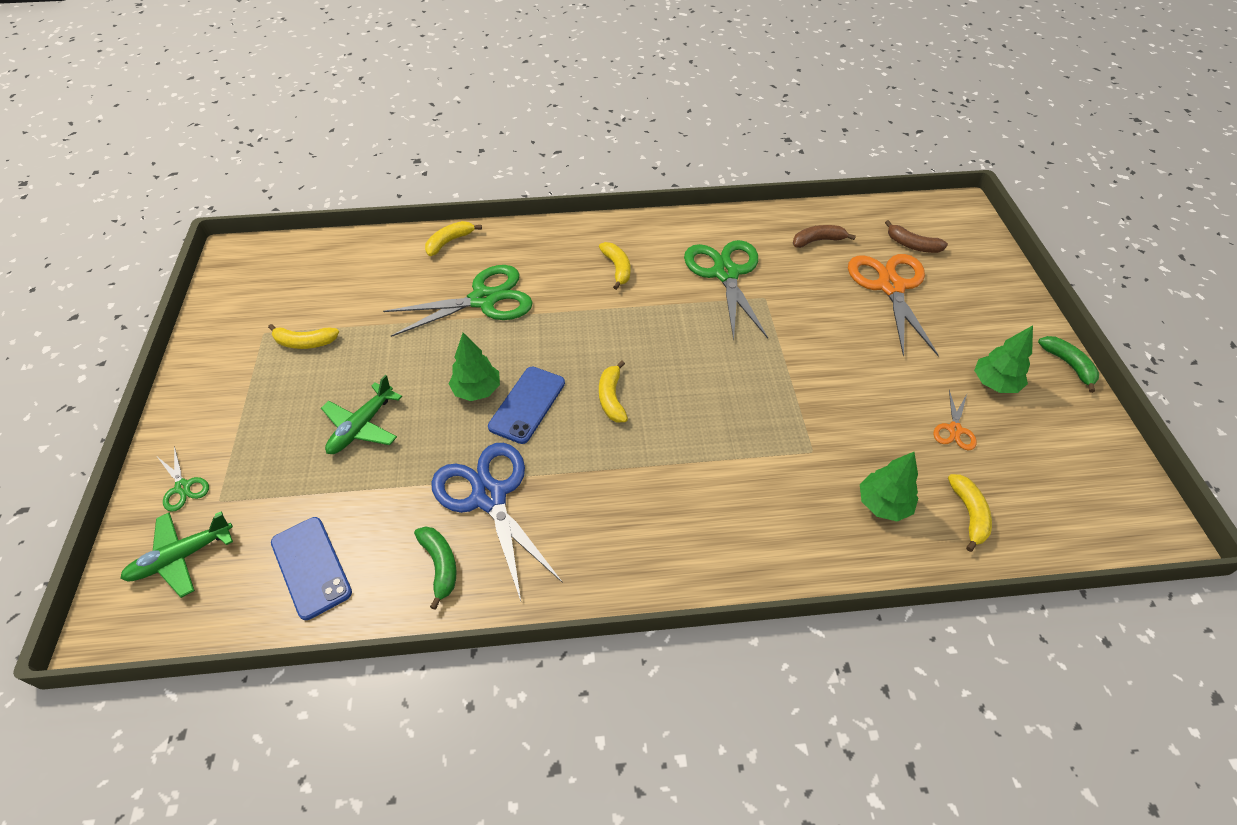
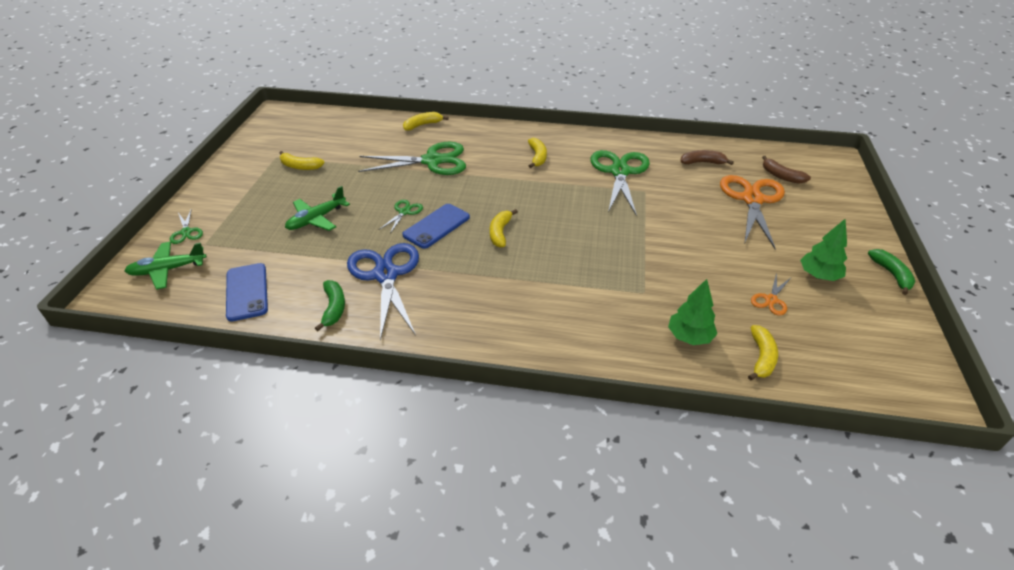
camera: 15 degrees right, 10 degrees down
green tree [449,333,500,401] -> green scissors [378,200,423,233]

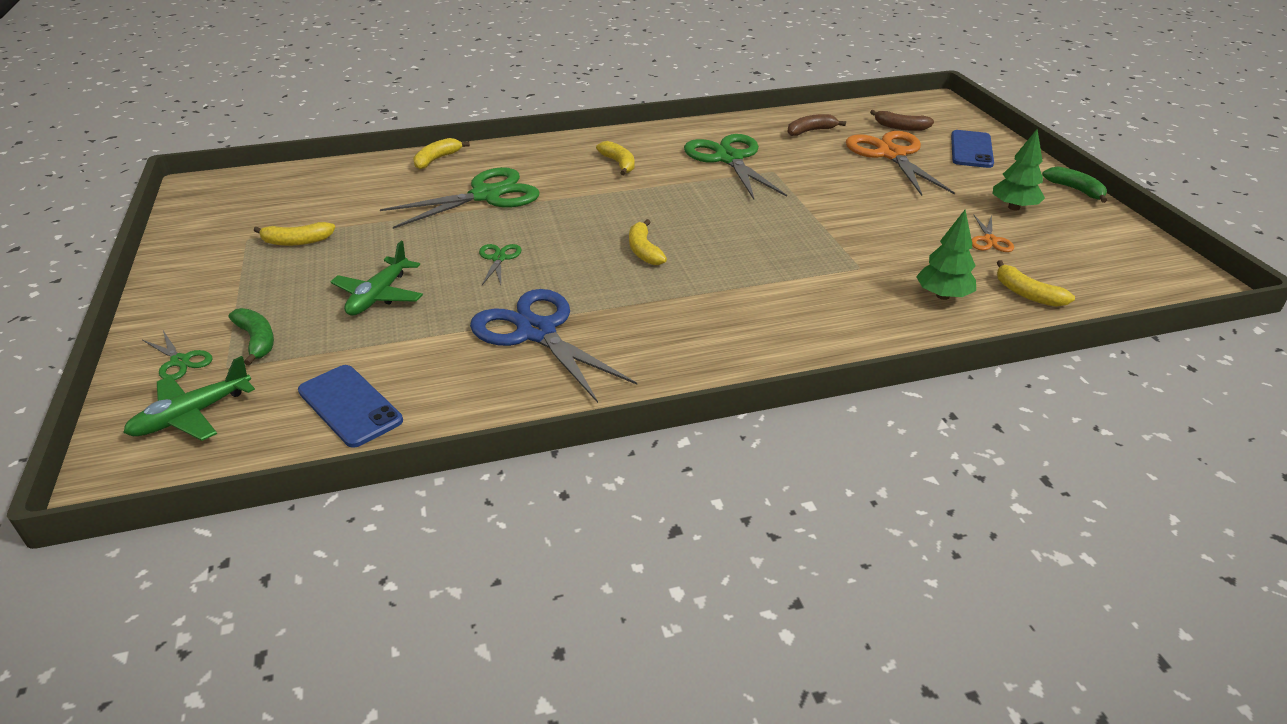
camera: 25 degrees left, 5 degrees down
green banana [315,280,345,331] -> green banana moved to [229,308,274,365]
blue phone [402,204,470,249] -> blue phone moved to [951,130,994,168]
yellow banana [748,325,778,381] -> yellow banana turned 150 degrees clockwise [997,260,1075,307]

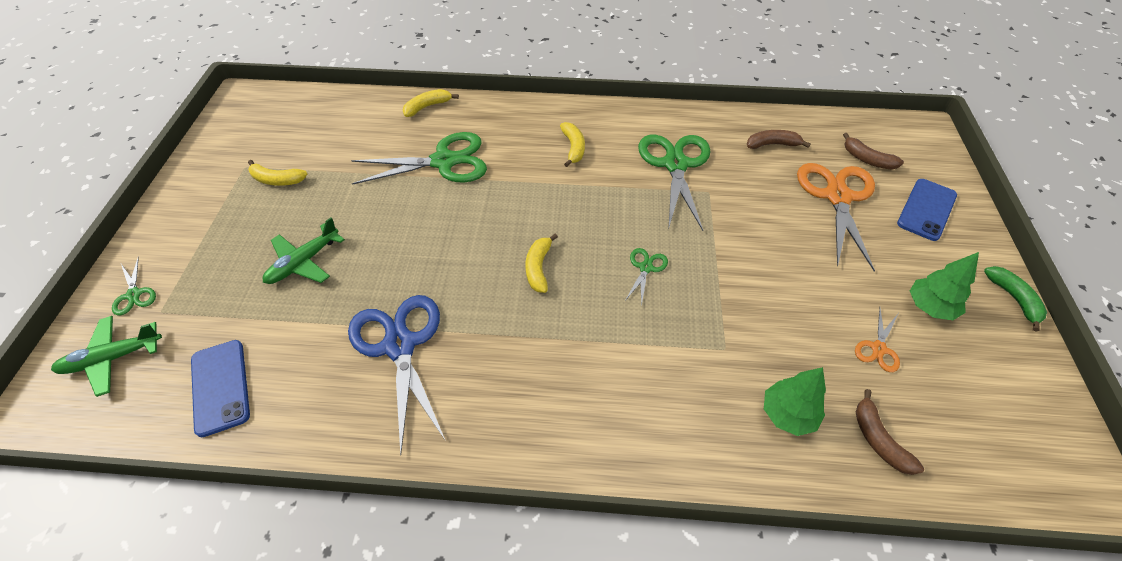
camera: 20 degrees right, 15 degrees up
green banana [229,308,274,365] -> none
green scissors [479,244,522,285] -> green scissors moved to [625,248,668,307]
yellow banana [997,260,1075,307] -> brown banana [856,389,924,475]

